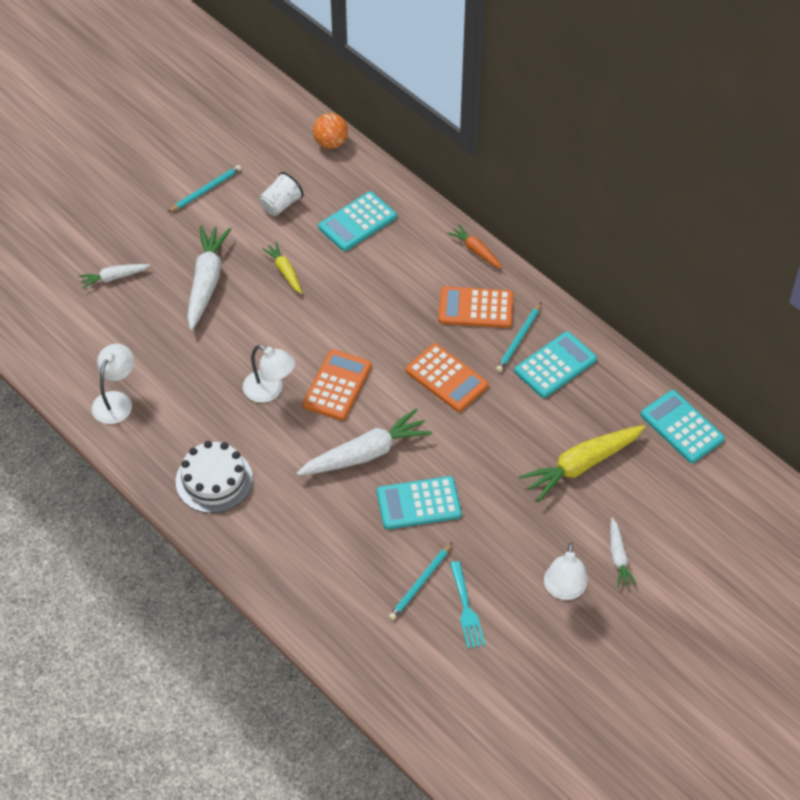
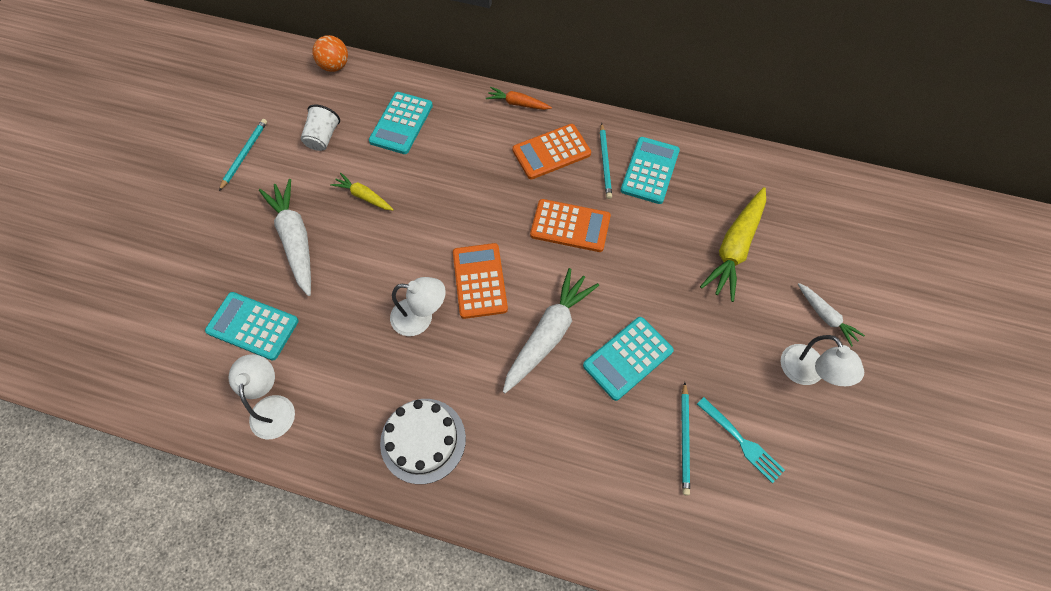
camera: 30 degrees left, 10 degrees up
white carrot [78,264,150,289] -> none
turquoise calculator [641,390,725,463] -> turquoise calculator moved to [205,292,299,361]

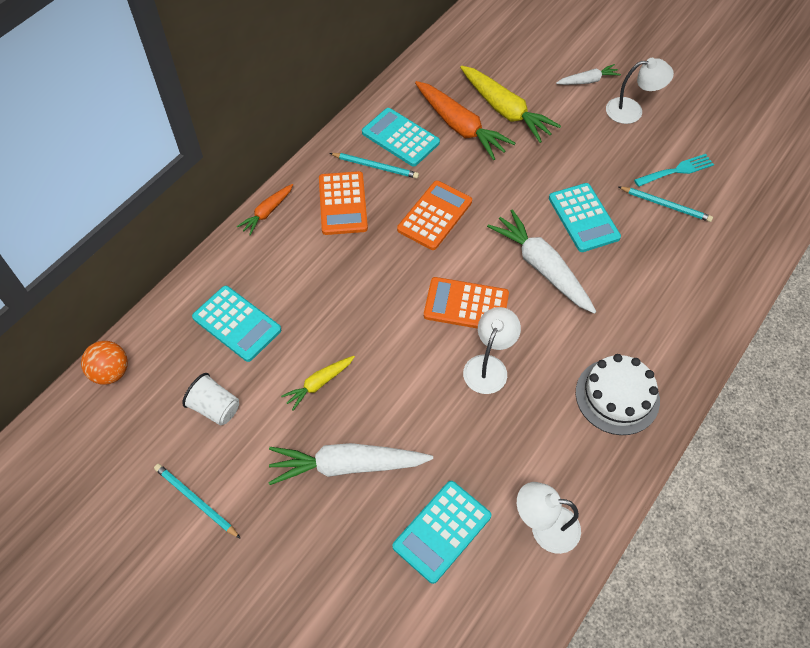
camera: 70 degrees left, 5 degrees down
none -> orange carrot [415,81,515,160]

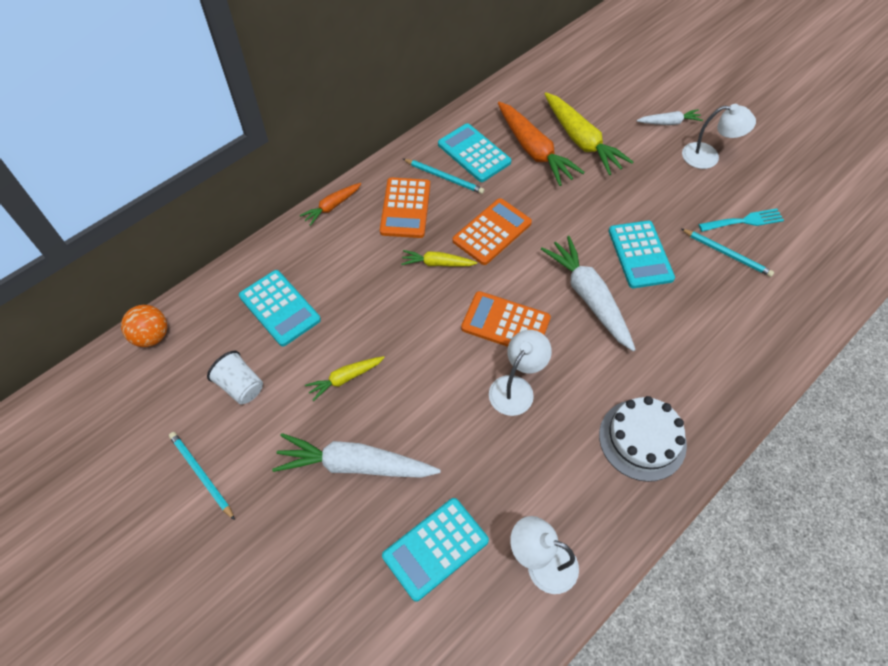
camera: 10 degrees right, 0 degrees up
none -> yellow carrot [401,250,477,267]

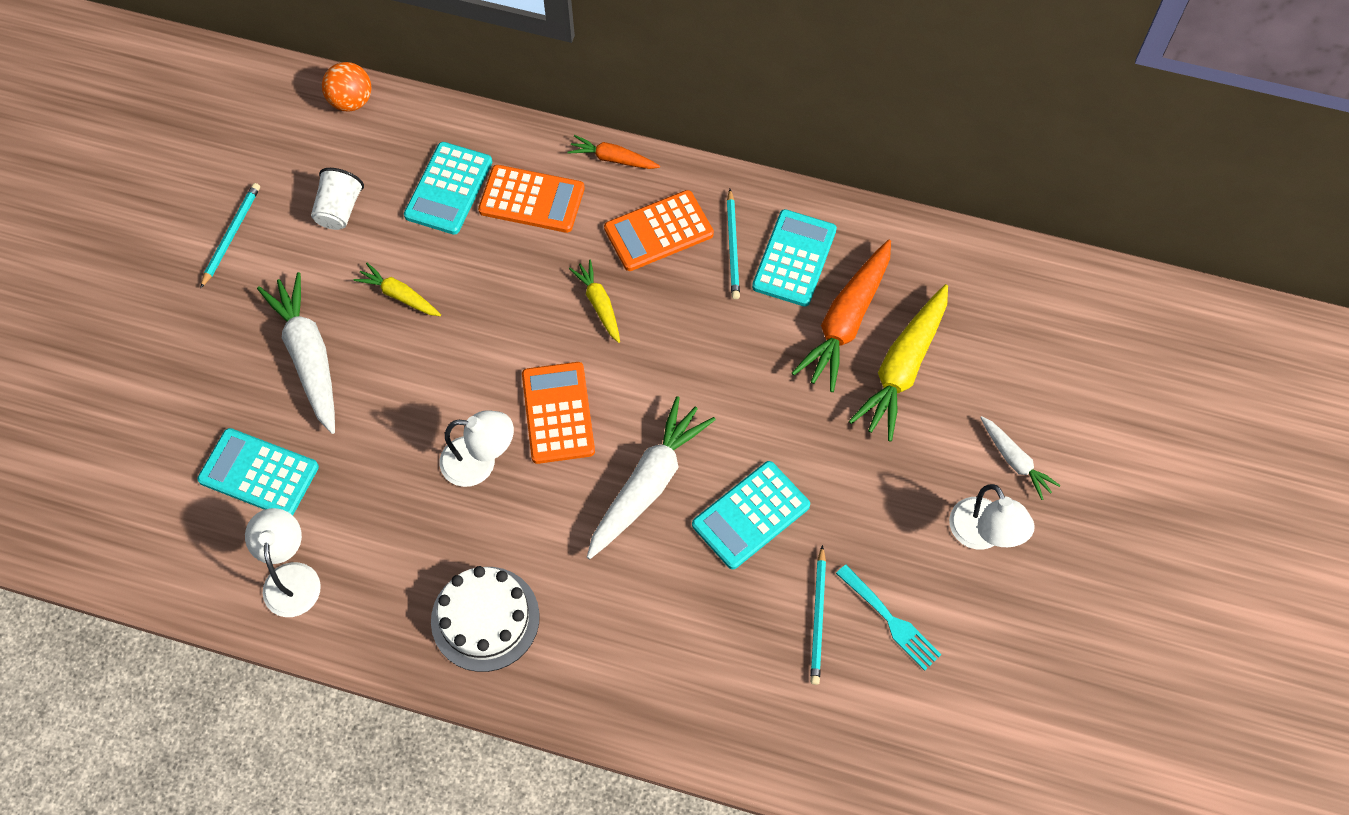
camera: 60 degrees right, 5 degrees up
orange calculator [453,198,532,265] -> orange calculator moved to [478,165,585,233]

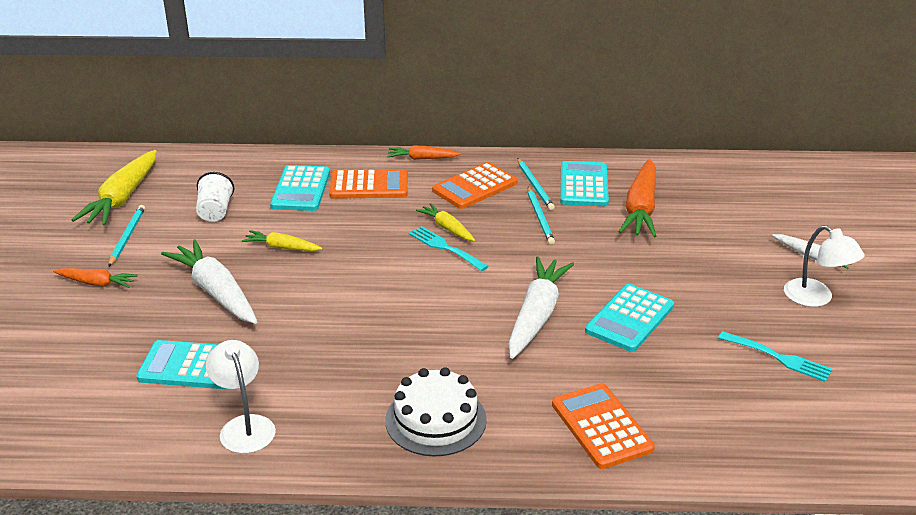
camera: 15 degrees left, 30 degrees down
orange ball [322,62,371,112] -> none
white lamp [440,410,514,487] -> none
orange calculator [522,362,595,464] -> orange calculator moved to [552,383,655,469]
turquoise pencil [810,545,826,685] -> turquoise pencil moved to [528,187,555,245]
yellow carrot [849,284,948,442] -> yellow carrot moved to [72,150,157,226]
none -> orange carrot [53,268,138,288]
none -> turquoise fork [409,226,488,271]

